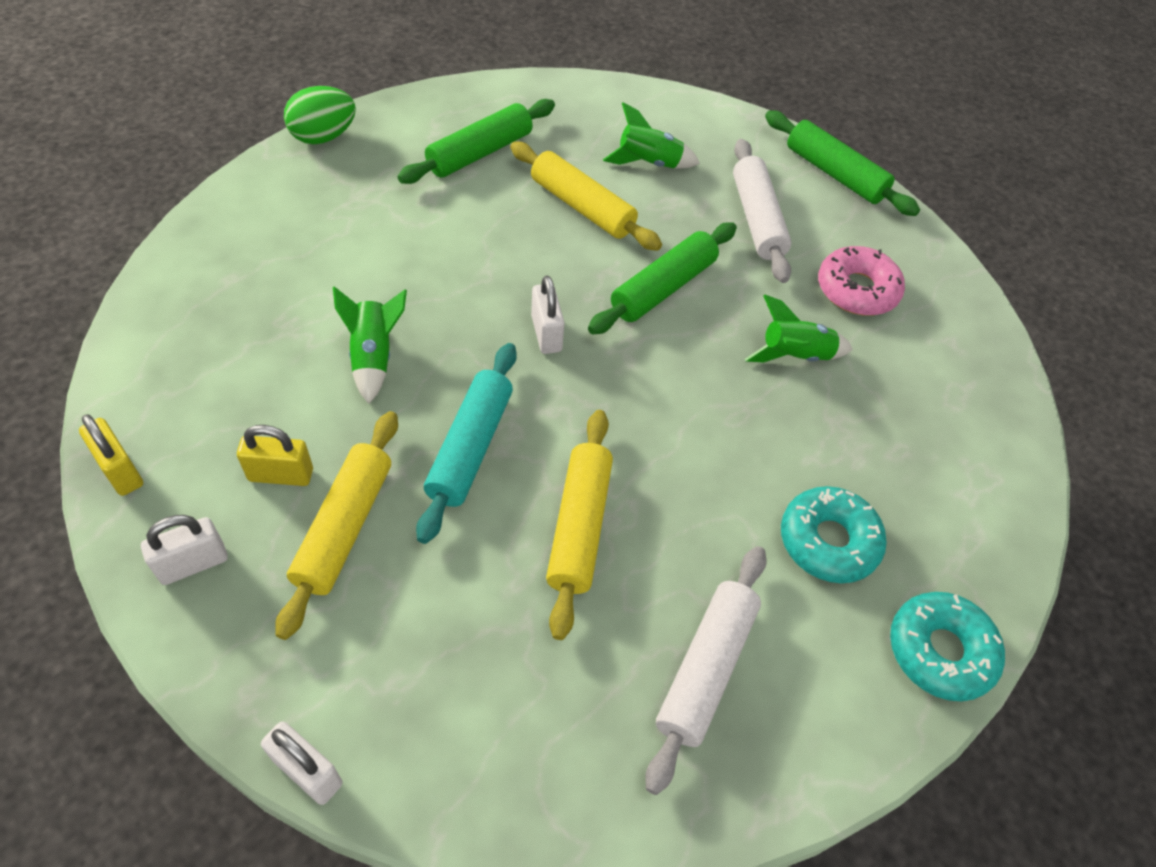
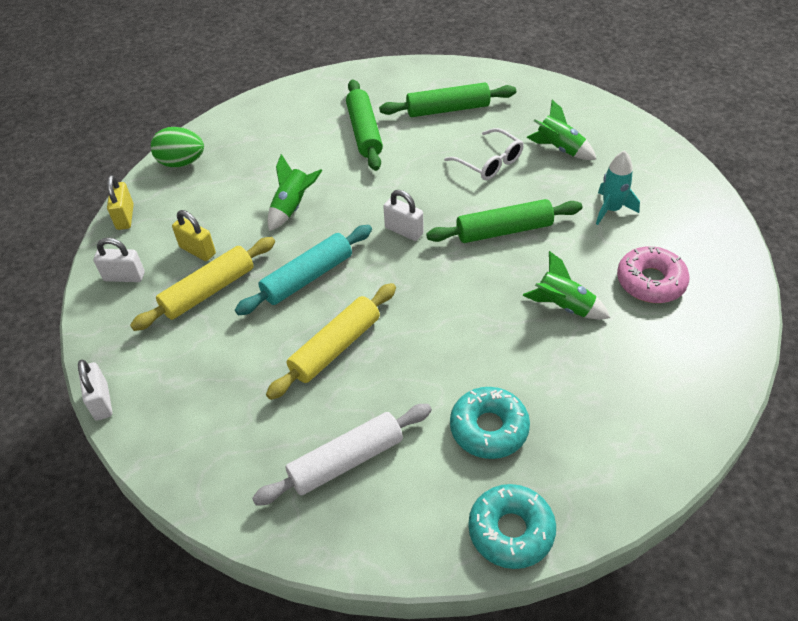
camera: 40 degrees right, 5 degrees down
green egg [284,86,356,144] -> green egg moved to [151,127,204,167]
yellow rolling pin [510,141,662,251] -> white glasses [444,128,524,180]
white padlock [531,276,565,354] -> white padlock turned 75 degrees counterclockwise [383,190,424,241]
white rolling pin [733,139,792,283] -> turquoise rocket [596,150,640,225]
green rolling pin [765,110,920,216] -> green rolling pin moved to [346,79,383,171]

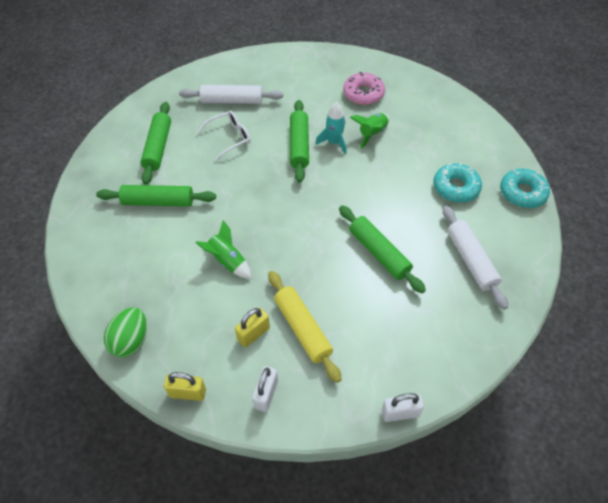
camera: 80 degrees left, 5 degrees up
turquoise rolling pin [235,225,372,315] -> none
yellow rolling pin [266,283,396,400] -> green rolling pin [339,205,426,293]
white padlock [383,190,424,241] -> none
green rocket [526,100,596,160] -> white rolling pin [179,85,283,104]
turquoise rocket [596,150,640,225] -> turquoise rocket moved to [316,102,347,154]

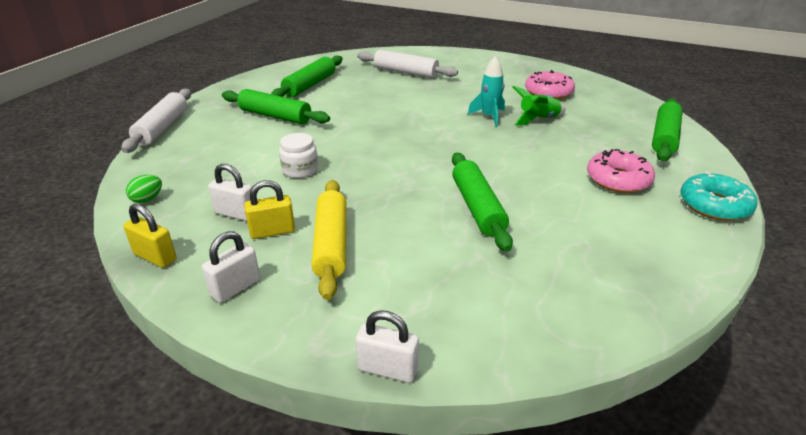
camera: 25 degrees right, 20 degrees down
green egg [104,307,147,357] -> green egg [126,175,162,203], size x0.58
green rocket [195,220,252,279] -> white jar [279,133,318,178]
white glasses [197,110,251,161] -> none
green rolling pin [290,100,309,183] -> green rolling pin moved to [652,98,683,161]
turquoise donut [433,163,482,203] -> pink donut [587,149,655,193]
white rolling pin [443,205,508,310] -> white rolling pin moved to [121,89,191,153]
none -> white padlock [208,164,252,221]

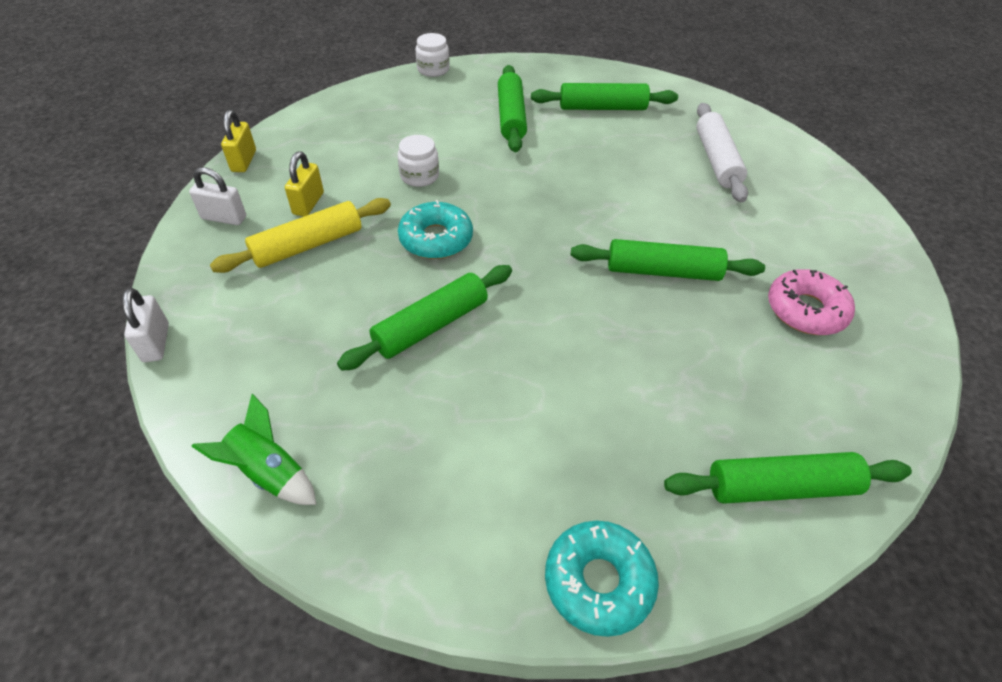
camera: 60 degrees right, 15 degrees up
white rolling pin [121,89,191,153] -> white jar [415,33,450,77]
green egg [126,175,162,203] -> none
white padlock [208,164,252,221] -> none
yellow padlock [244,180,295,239] -> yellow padlock turned 60 degrees clockwise [285,151,324,217]
turquoise rocket [468,56,505,127] -> green rolling pin [571,239,765,281]
green rocket [512,86,566,125] -> green rocket moved to [191,394,317,505]
pink donut [587,149,655,193] -> none
none -> turquoise donut [398,200,473,259]

